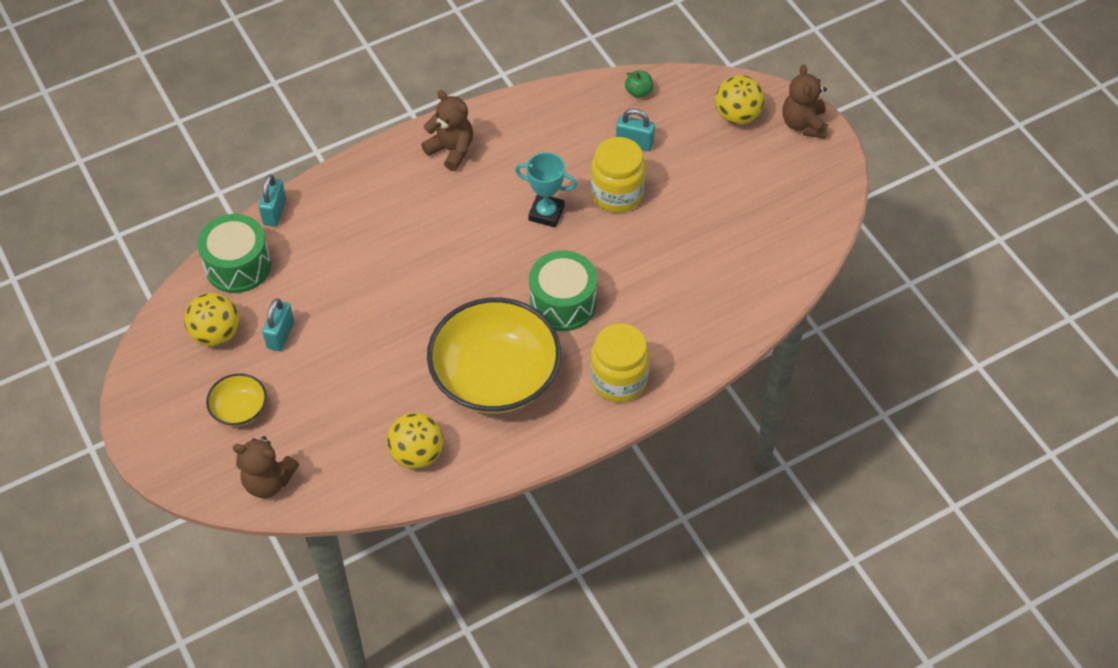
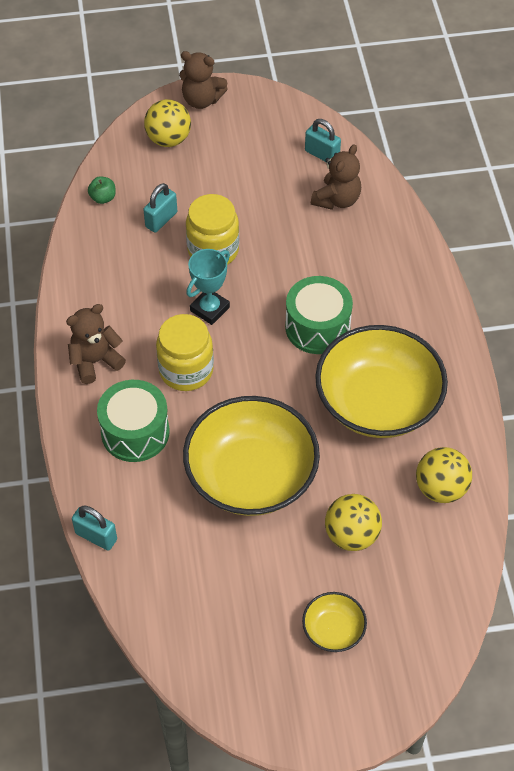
camera: 70 degrees left, 0 degrees up
yellow ball [184,293,239,346] -> yellow ball moved to [325,494,382,551]
green drum [197,214,271,293] -> green drum moved to [97,380,170,462]
brown teddy bear [233,436,299,498] -> brown teddy bear moved to [311,144,361,210]
turquoise padlock [262,298,294,351] -> turquoise padlock moved to [305,119,341,162]
yellow jar [590,323,650,402] -> yellow jar moved to [156,314,214,391]
none -> yellow bowl [183,396,320,516]

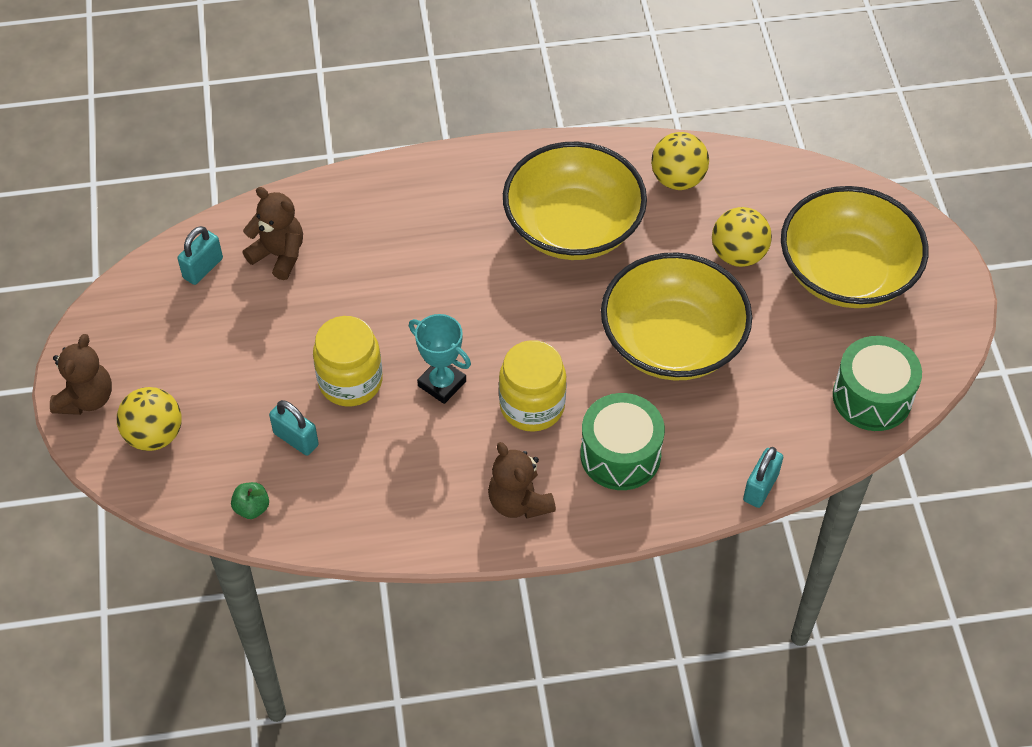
camera: 90 degrees left, 0 degrees up
green drum [285,276,353,354] -> green drum moved to [833,336,922,431]
yellow bowl [302,592,367,652] -> yellow bowl [781,186,928,308], size x2.23

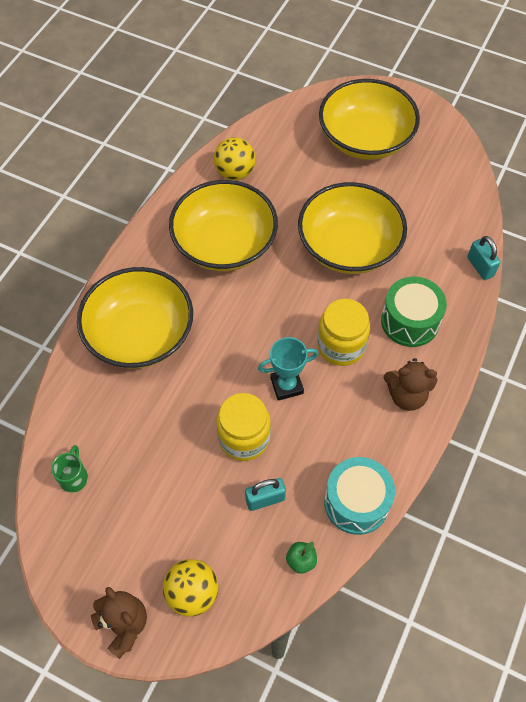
camera: 55 degrees left, 5 degrees up
turquoise padlock [177,226,223,285] -> green mug [51,445,88,493]
brown teddy bear [242,187,303,280] -> none
yellow ball [712,207,772,267] -> none
green drum [833,336,922,431] -> none
none -> yellow bowl [77,267,193,369]
none -> turquoise drum [324,457,395,535]

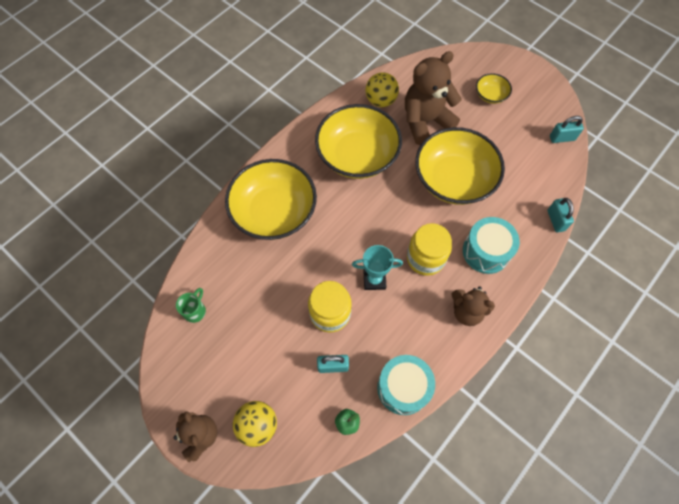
camera: 15 degrees right, 5 degrees up
yellow bowl [319,79,420,160] -> yellow bowl [476,73,512,104], size x0.45
green drum [381,276,447,347] -> turquoise drum [463,217,520,274]
none -> brown teddy bear [405,51,462,145]
none -> turquoise padlock [550,116,584,143]

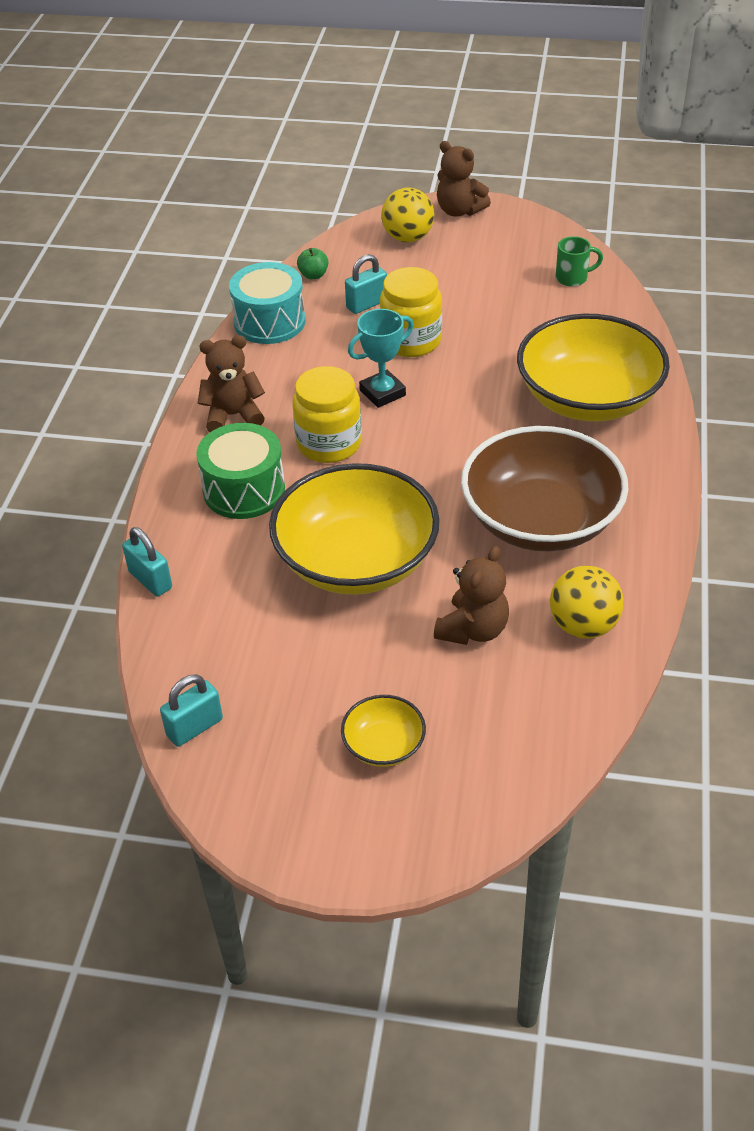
camera: 150 degrees right, 20 degrees down
green mug [176,288,206,323] -> green mug turned 90 degrees counterclockwise [556,236,603,287]
yellow bowl [315,104,402,179] -> brown bowl [461,426,628,551]
brown teddy bear [405,51,462,145] -> brown teddy bear [434,546,509,645], size x0.61
turquoise drum [463,217,520,274] -> green drum [196,423,285,519]

